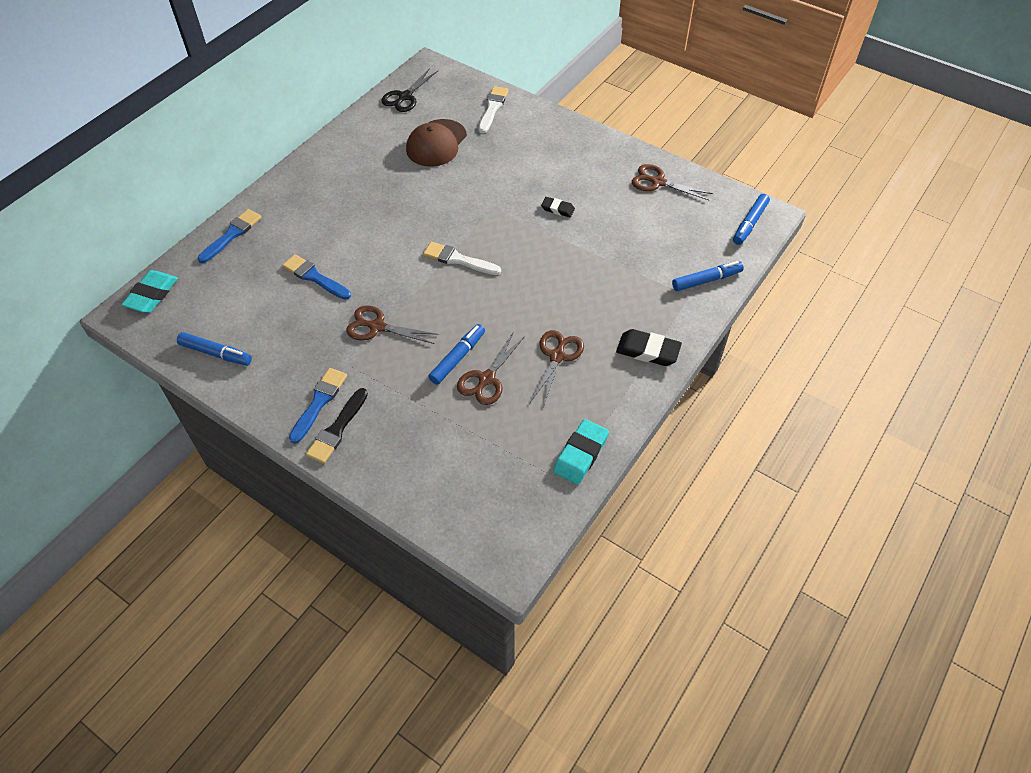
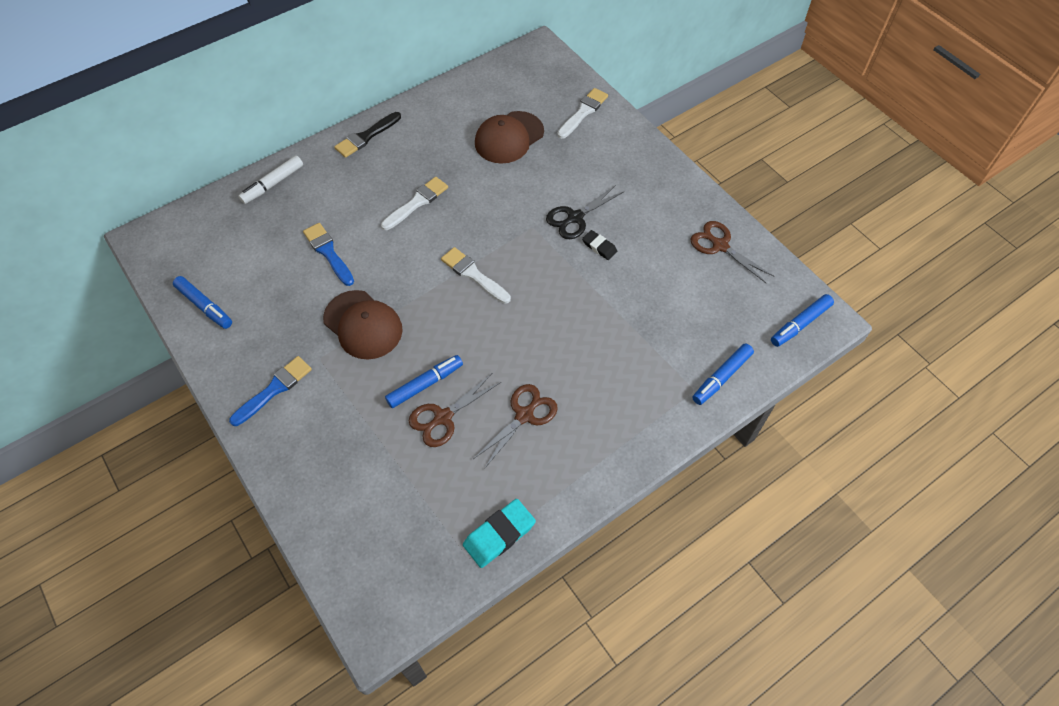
camera: 20 degrees right, 5 degrees up
turquoise eraser [121,270,178,313] -> none
blue brush [198,209,262,263] -> white marker [238,156,303,204]
black brush [306,388,368,464] -> black brush moved to [334,112,401,158]
brown scissors [346,305,439,344] -> brown cap [323,290,402,360]
black scissors [381,68,438,112] -> black scissors moved to [546,185,623,239]
black eraser [616,329,682,366] -> none
blue marker [672,261,744,291] -> blue marker turned 135 degrees clockwise [692,343,754,405]
none -> white brush [381,177,448,230]

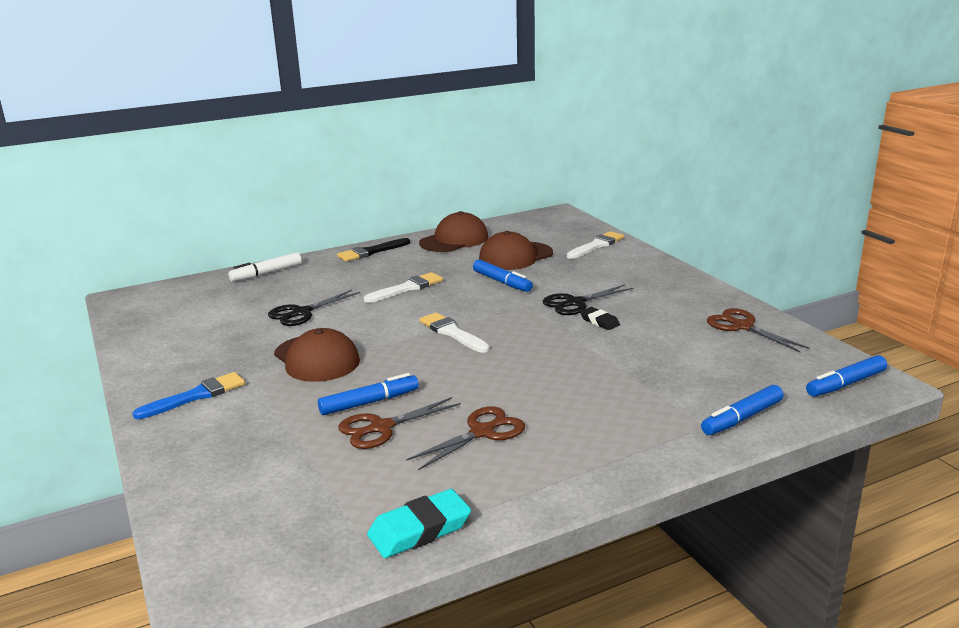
camera: 10 degrees right, 35 degrees down
blue marker [173,276,232,329] -> blue marker moved to [473,259,533,292]
blue brush [303,223,354,286] -> black scissors [268,290,360,326]
none -> brown cap [419,211,489,252]

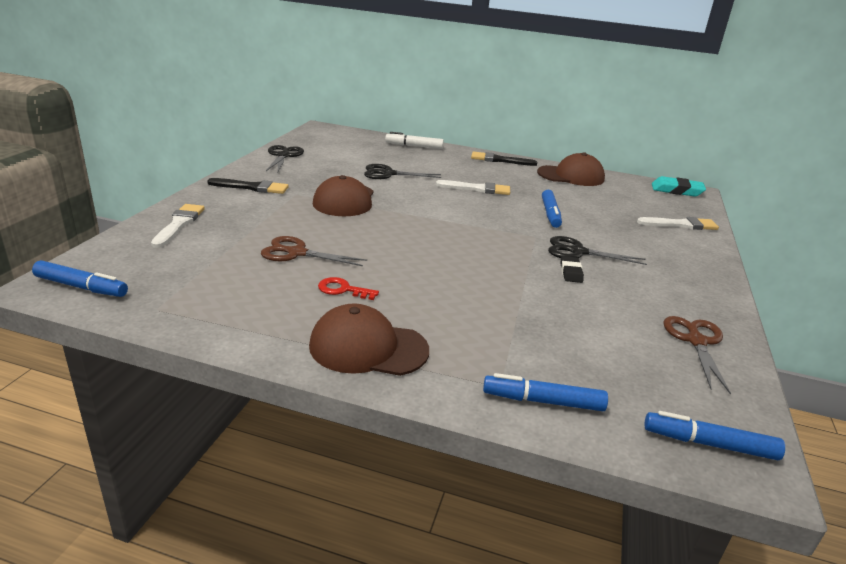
camera: 40 degrees right, 5 degrees up
blue brush [132,372,245,419] -> black brush [207,178,288,194]
blue marker [318,373,419,415] -> blue marker moved to [32,260,128,297]
turquoise eraser [367,489,471,558] -> turquoise eraser moved to [652,176,706,197]
brown scissors [406,406,525,470] -> red key [318,277,379,300]
white brush [419,312,490,353] -> white brush moved to [151,204,205,248]
brown cap [479,231,553,270] -> brown cap moved to [309,303,429,376]
none -> black scissors [266,145,304,172]

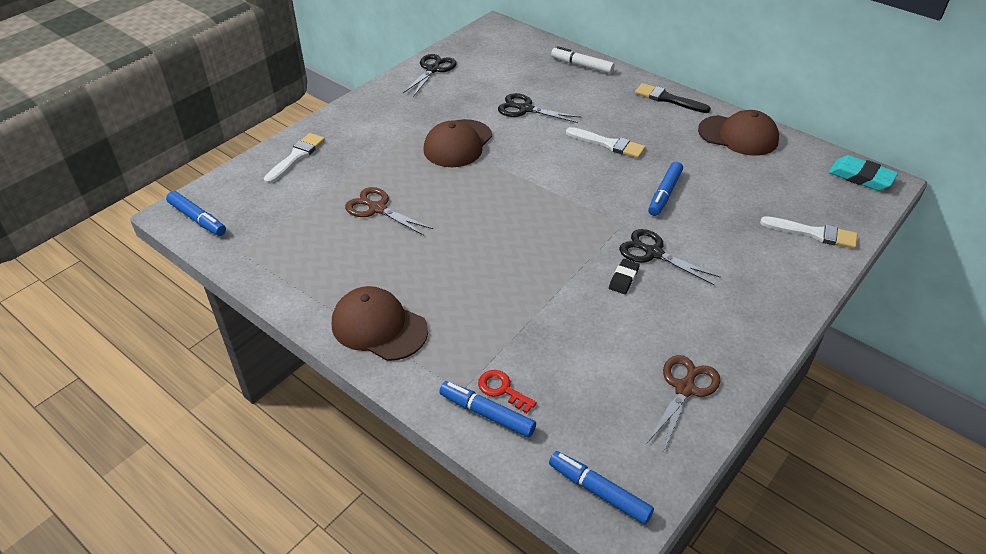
camera: 25 degrees right, 15 degrees up
black brush [207,178,288,194] -> none
red key [318,277,379,300] -> red key moved to [478,370,537,413]

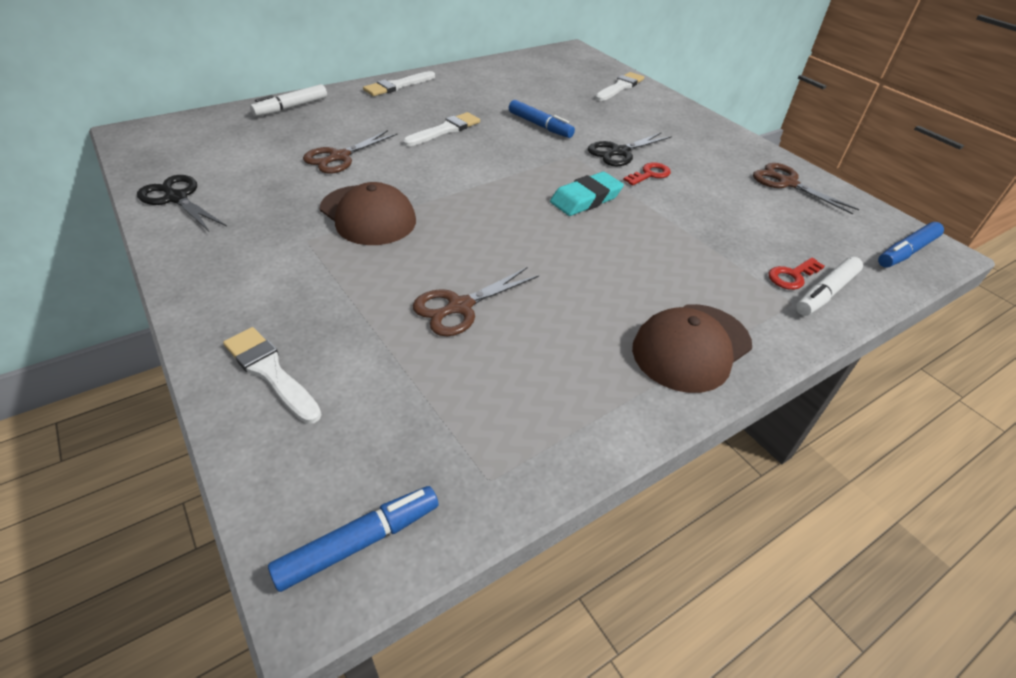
camera: 75 degrees left, 0 degrees up
blue marker [439,381,536,438] -> white marker [796,257,863,316]
black scissors [498,93,581,123] -> brown scissors [303,130,397,173]
black eraser [609,259,640,294] -> red key [623,162,671,186]
black brush [635,83,711,113] -> white brush [363,71,435,96]
brown cap [698,110,779,156] -> none
turquoise eraser [829,155,898,191] -> turquoise eraser moved to [550,172,624,216]

